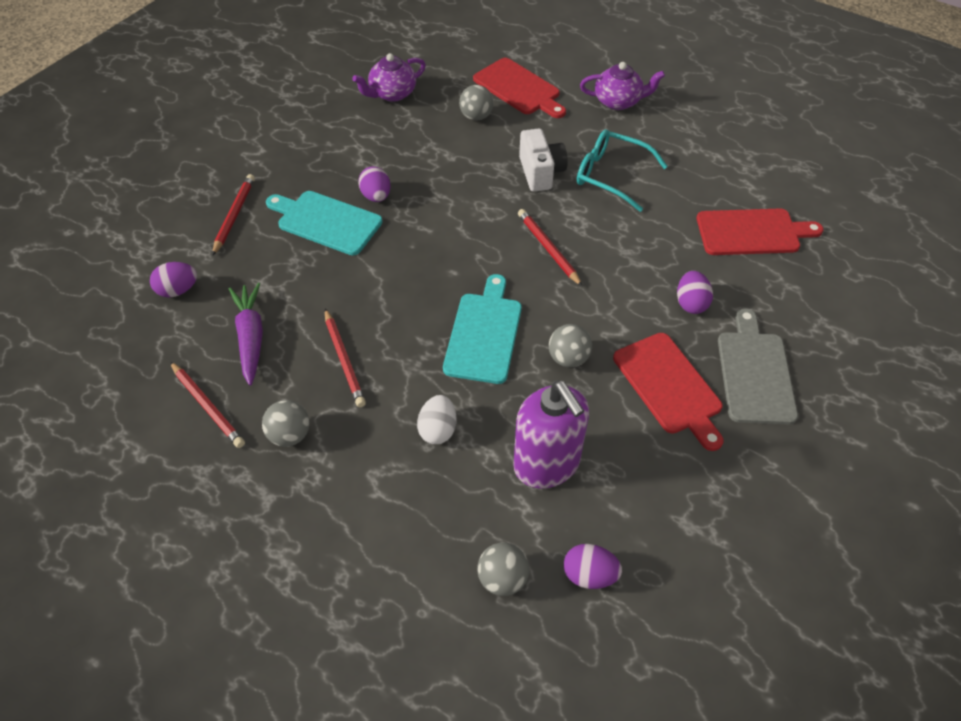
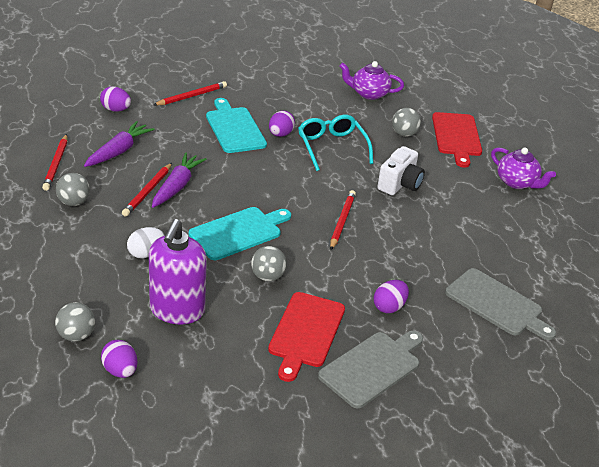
camera: 40 degrees right, 15 degrees down
turquoise glasses [577,129,668,212] -> turquoise glasses moved to [298,115,373,171]
red cutting board [697,209,824,255] -> grey cutting board [445,268,556,340]
none -> purple carrot [152,152,207,208]

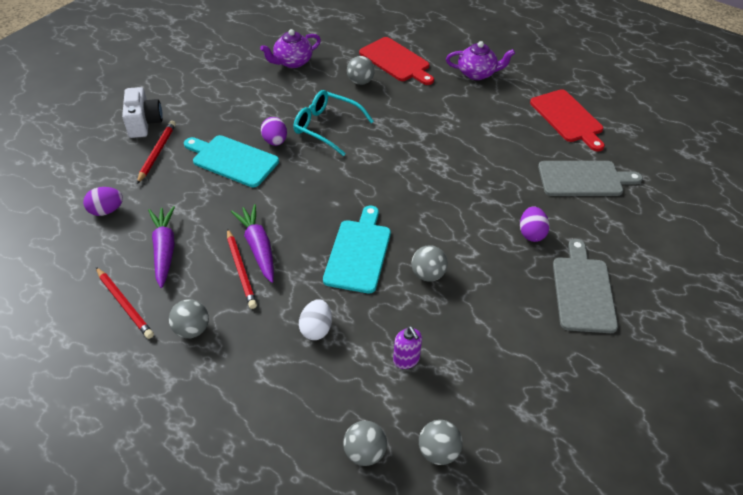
camera: 40 degrees left, 10 degrees up
purple egg [101,340,138,378] -> grey ball [419,420,463,465]
purple soap dispenser [149,219,207,325] -> purple soap dispenser [393,326,422,369], size x0.47
red cutting board [268,292,345,382] -> red cutting board moved to [530,89,605,152]
red pencil [330,190,356,250] -> none
white camera [377,146,425,195] -> white camera moved to [122,87,163,138]

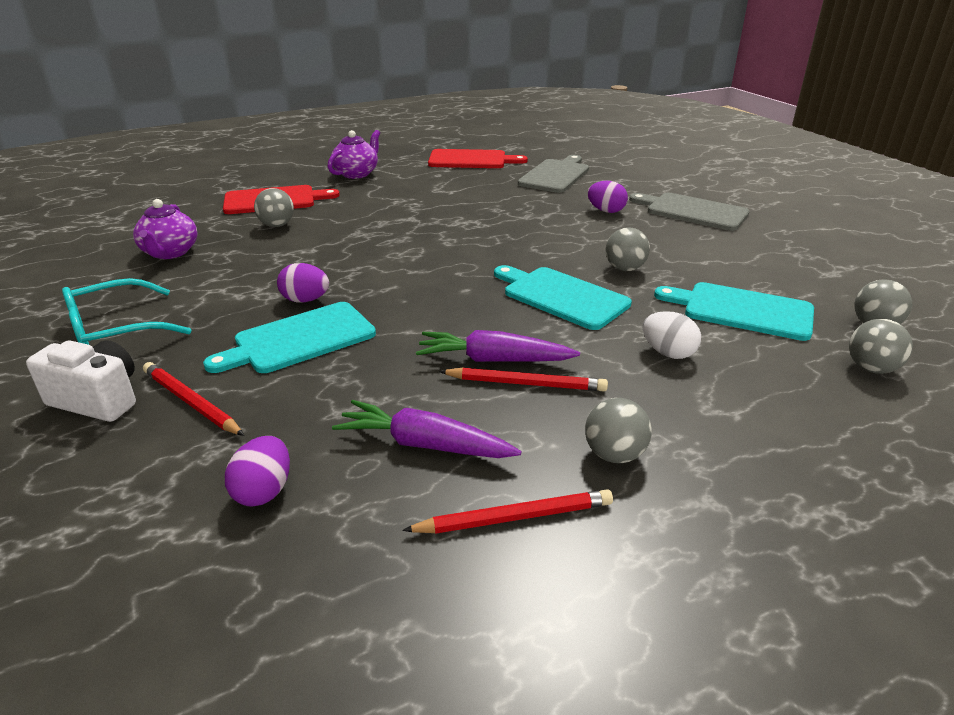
camera: 60 degrees left, 15 degrees down
turquoise glasses [293,90,374,156] -> turquoise glasses moved to [62,278,192,345]
purple soap dispenser [393,326,422,369] -> turquoise cutting board [654,282,814,341]

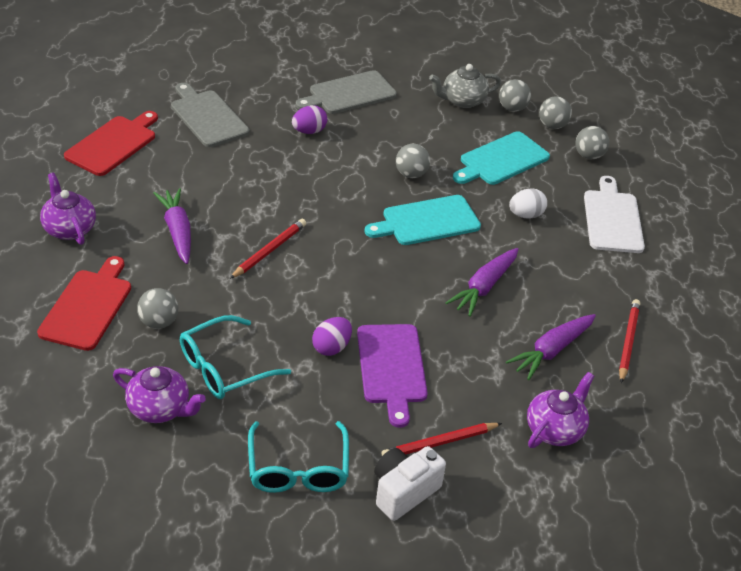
camera: 65 degrees left, 10 degrees up
turquoise cutting board [203,302,376,373] -> purple cutting board [357,324,428,428]
purple egg [225,436,290,507] -> purple teapot [527,372,594,448]
red pencil [439,368,608,391] -> red pencil moved to [230,219,306,279]
grey ball [585,398,652,463] -> grey ball moved to [499,79,531,112]
none -> purple carrot [153,188,191,264]
none -> turquoise glasses [180,315,291,399]
none -> grey teapot [429,64,502,108]
none -> white cutting board [584,176,645,253]

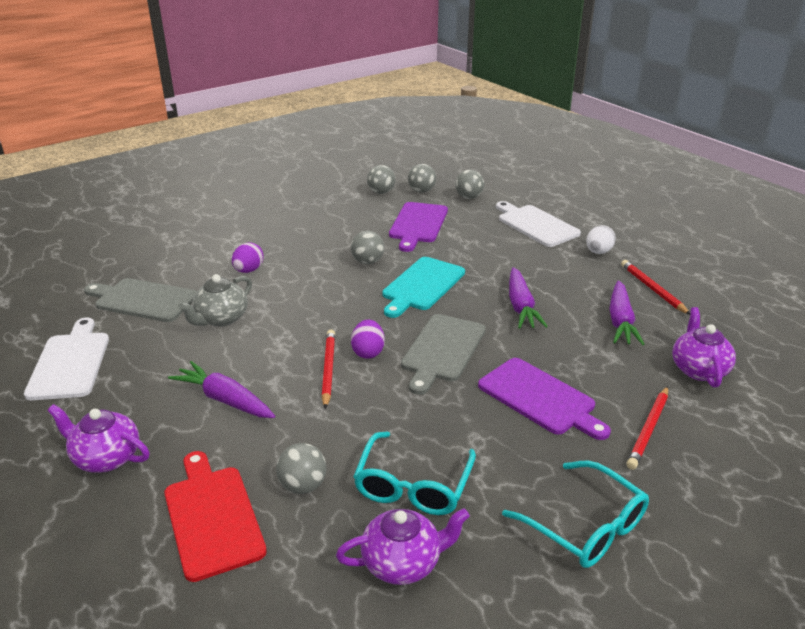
camera: 35 degrees left, 10 degrees down
red cutting board [64,111,158,176] -> white cutting board [24,318,109,400]
grey cutting board [296,70,397,114] -> grey cutting board moved to [401,314,486,395]
purple egg [312,317,352,356] -> purple egg moved to [351,320,385,359]
white camera [374,446,446,521] -> none
grey teapot [429,64,502,108] -> grey teapot moved to [179,274,252,327]
turquoise cutting board [453,131,550,185] -> purple cutting board [389,202,448,252]
white egg [509,188,547,219] -> white egg moved to [586,225,616,254]

